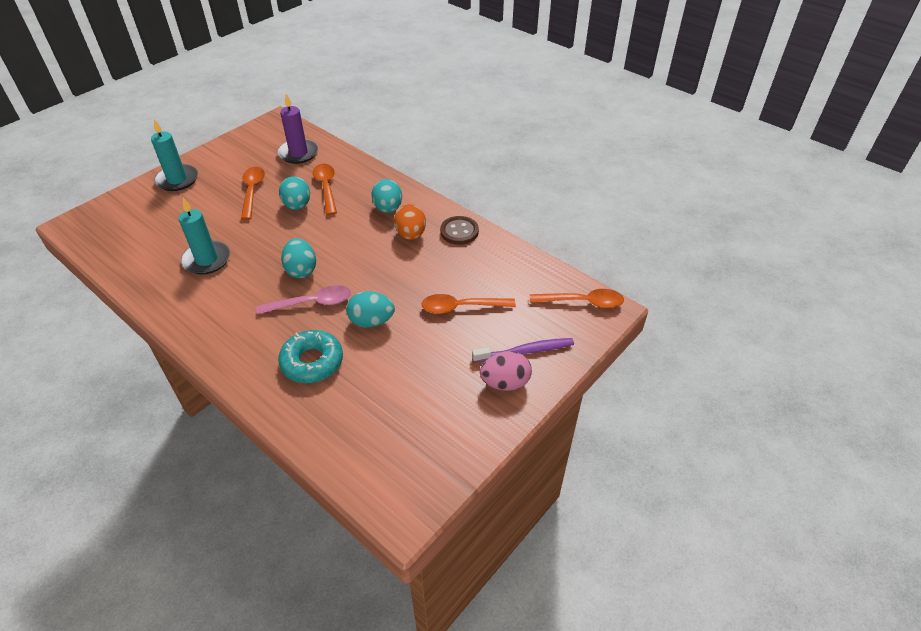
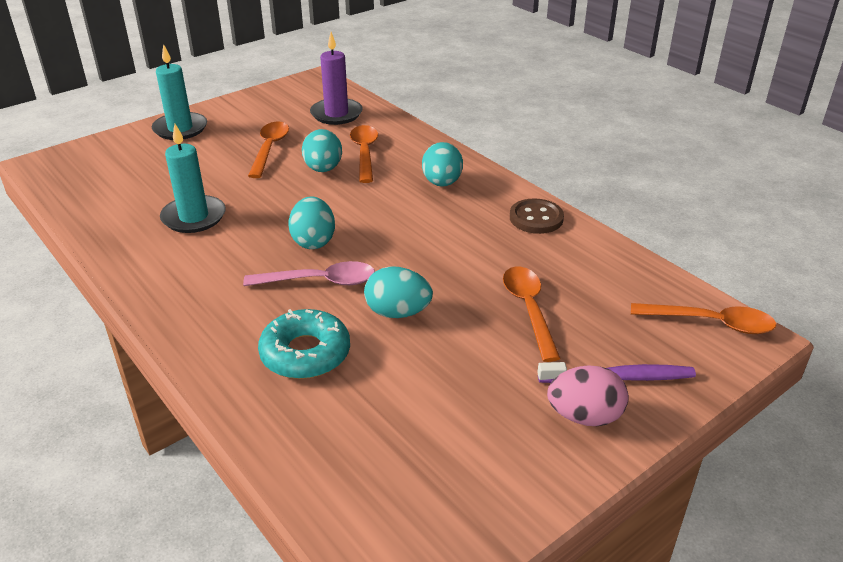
camera: 10 degrees right, 10 degrees down
orange egg [394,204,426,240] -> none
orange spoon [421,294,516,314] -> orange spoon turned 75 degrees clockwise [503,266,561,362]

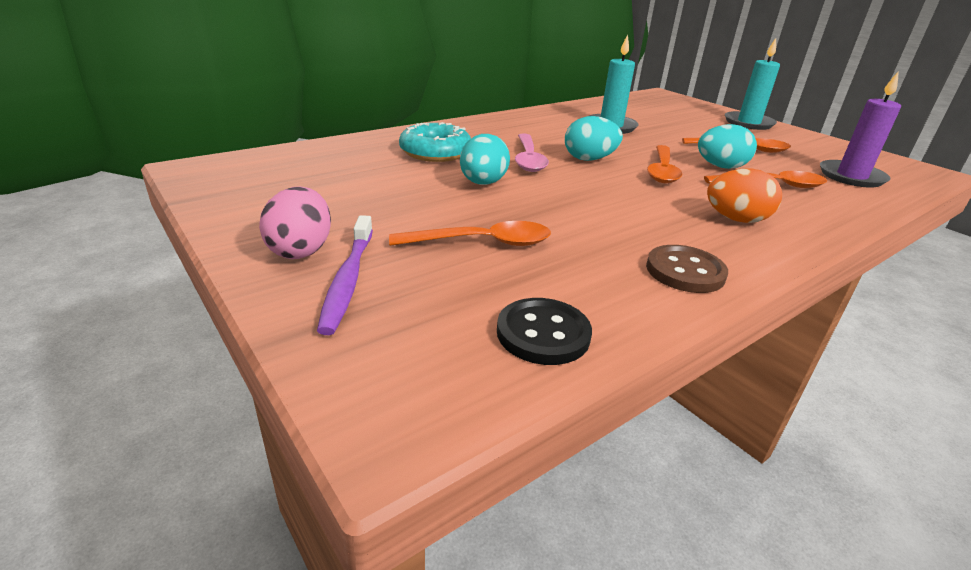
camera: 90 degrees right, 5 degrees down
turquoise egg [422,142,463,187] -> orange egg [707,168,782,223]
orange spoon [631,303,776,334] -> orange spoon moved to [647,145,682,183]
none -> black button [497,298,592,365]

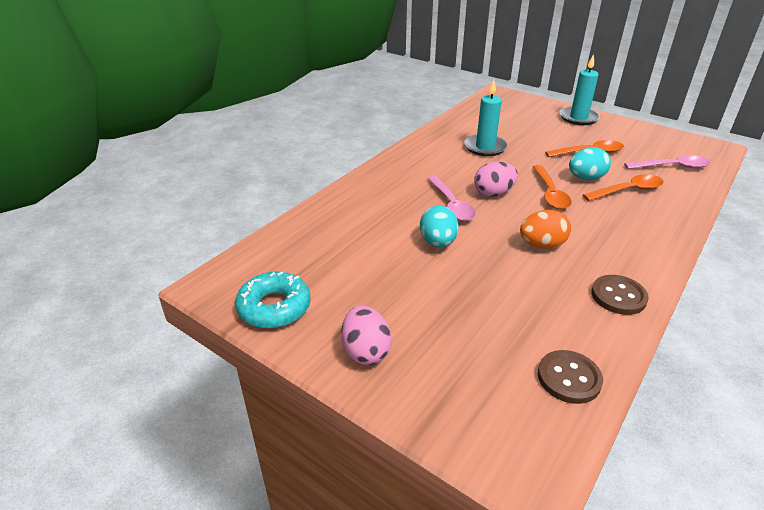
camera: 15 degrees left, 5 degrees up
purple toothbrush [317,215,373,335] -> none
orange spoon [389,221,551,246] -> none
turquoise donut [399,122,471,162] -> turquoise donut moved to [235,272,311,328]
black button [497,298,592,365] -> brown button [538,350,603,404]
turquoise egg [565,116,623,161] -> pink egg [474,162,518,197]
orange egg [707,168,782,223] -> orange egg moved to [520,210,571,249]
purple candle [820,71,901,188] -> pink spoon [624,155,711,169]

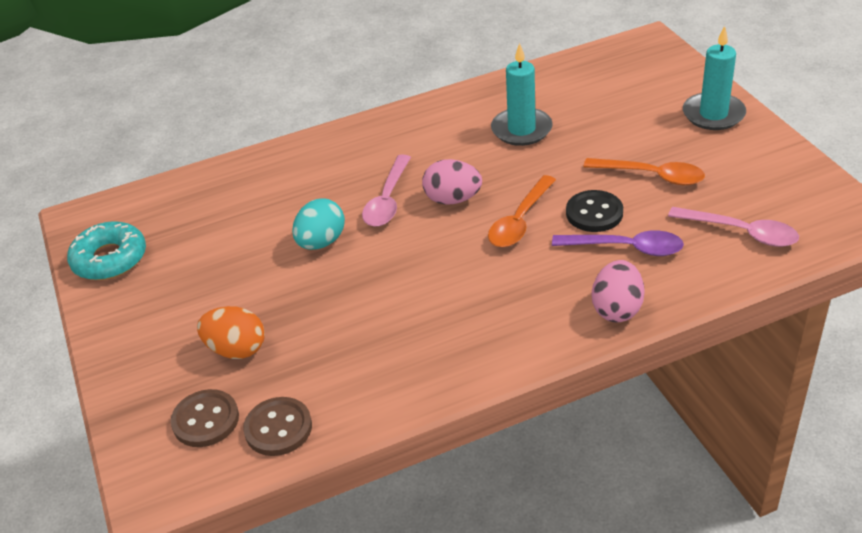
camera: 35 degrees right, 5 degrees up
pink egg [342,305,392,365] -> pink egg moved to [592,260,645,322]
orange egg [520,210,571,249] -> orange egg moved to [197,306,265,359]
turquoise egg [569,147,611,180] -> black button [566,190,623,232]
orange spoon [583,174,664,201] -> purple spoon [552,230,684,256]
brown button [591,275,649,315] -> brown button moved to [171,389,239,447]

